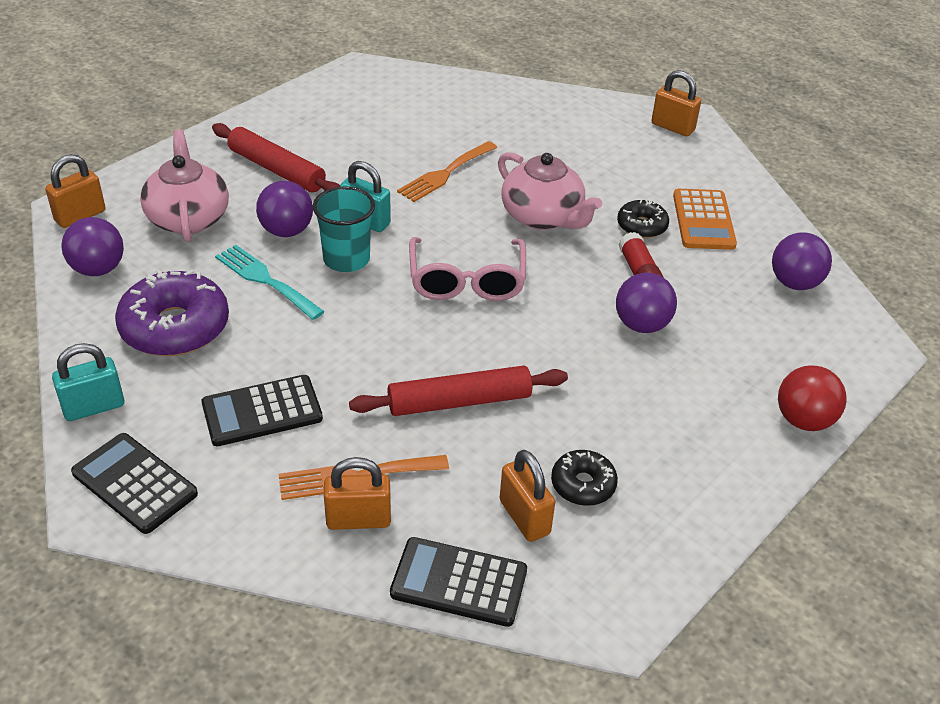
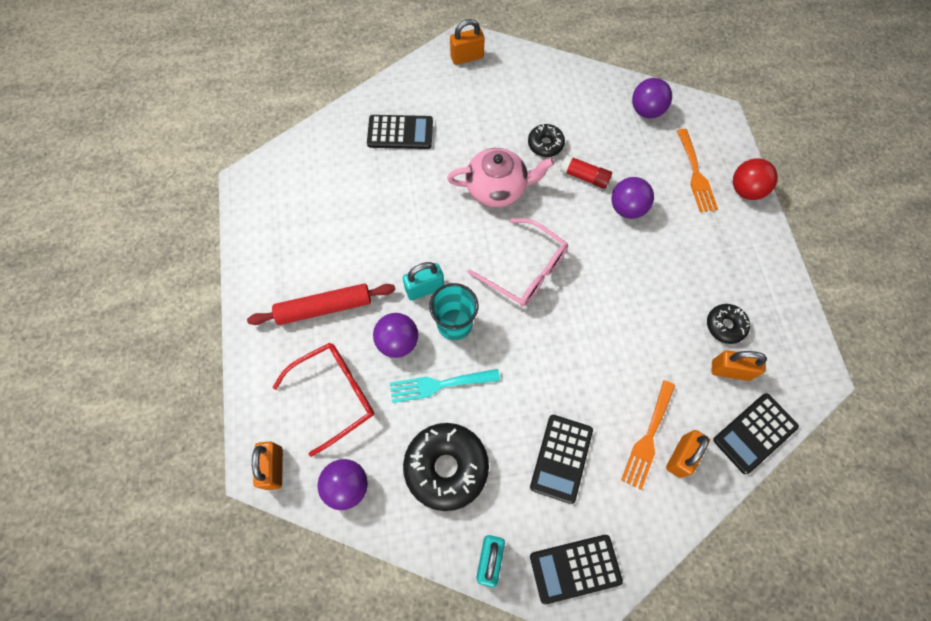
camera: 50 degrees left, 25 degrees up
purple donut [115,270,229,356] -> black donut [403,423,489,511]
pink teapot [140,129,229,242] -> red glasses [272,343,374,457]
red rolling pin [349,366,568,416] -> none
orange fork [397,141,497,202] -> orange fork moved to [677,129,718,212]
orange calculator [673,189,737,250] -> none
none -> black calculator [367,115,433,149]

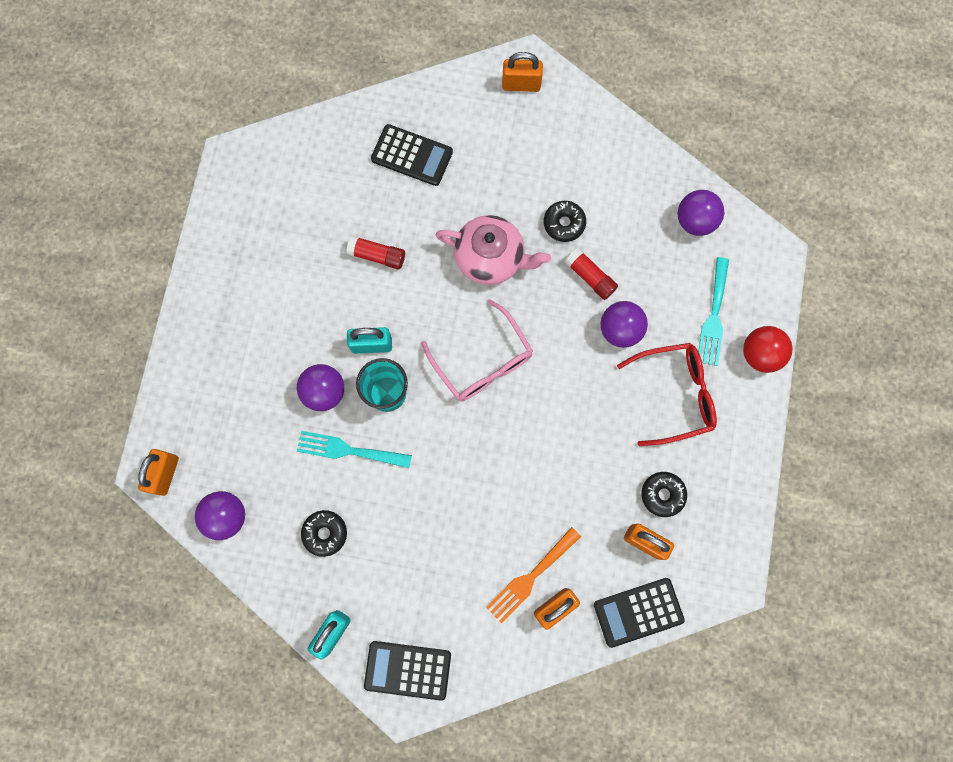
camera: 20 degrees right, 10 degrees up
red rolling pin [247,283,395,325] -> none
red glasses [272,343,374,457] -> red glasses moved to [617,343,717,446]
black donut [403,423,489,511] -> black donut [301,510,347,557], size x0.54
black calculator [530,415,593,504] -> none
orange fork [677,129,718,212] -> turquoise fork [698,257,729,366]
none -> red glue stick [346,236,405,269]

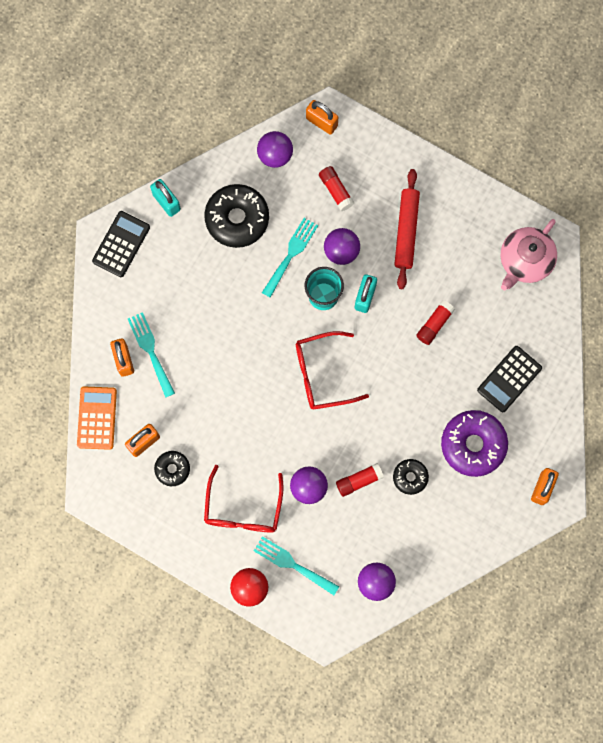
camera: 110 degrees right, 0 degrees up
black donut [301,510,347,557] -> black donut [204,184,269,248], size x1.87
pink glasses [421,299,533,401] -> red glasses [296,331,369,410]
pink teapot [436,215,551,285] -> pink teapot moved to [501,219,557,290]
orange fork [486,527,581,623] -> turquoise fork [128,312,175,398]
black calculator [594,578,685,648] -> orange calculator [77,386,117,450]
none -> red glue stick [319,166,354,211]
none -> red rolling pin [394,169,420,289]
none -> purple donut [441,410,508,477]

